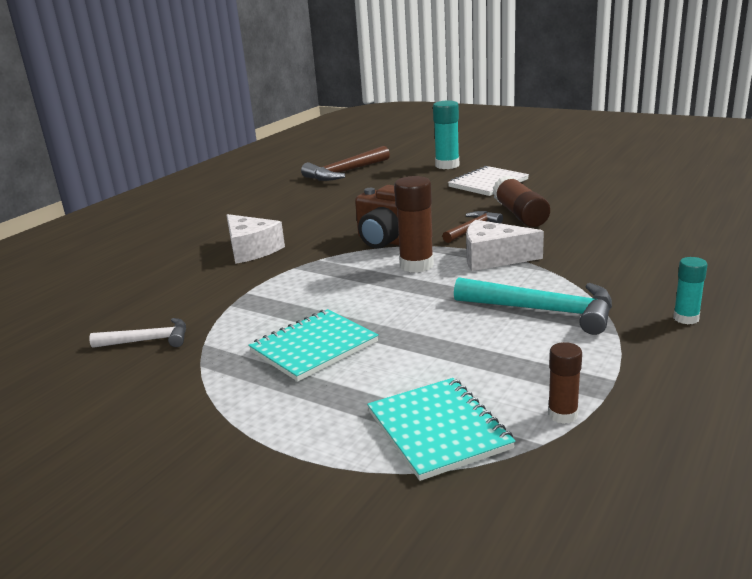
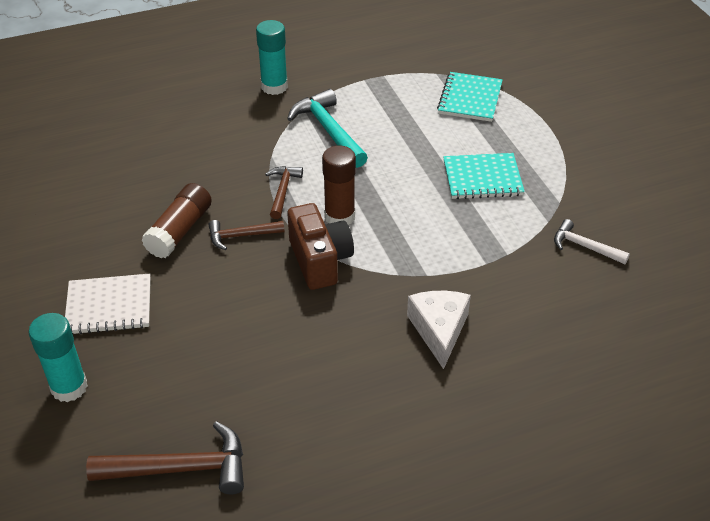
camera: 145 degrees left, 20 degrees up
white cheese [466,220,544,271] -> brown hammer [265,166,303,219]
brown glue stick [548,342,582,424] -> none
turquoise glue stick [673,257,708,324] -> turquoise glue stick [256,20,288,95], size x1.72

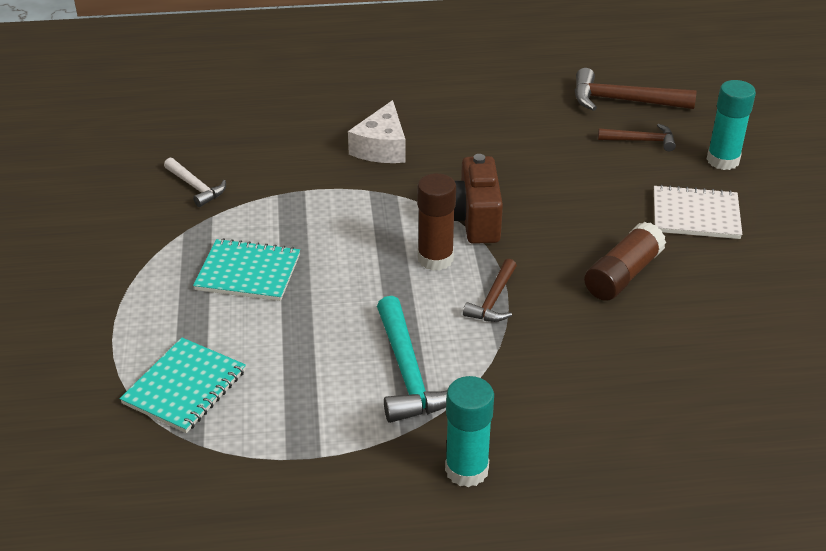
camera: 165 degrees left, 5 degrees down
brown hammer [209,220,285,250] -> brown hammer moved to [598,124,676,151]

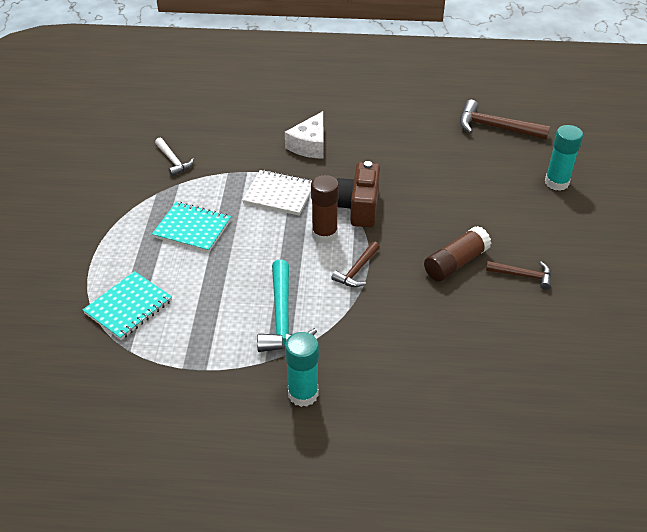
camera: 10 degrees right, 5 degrees up
brown hammer [598,124,676,151] -> brown hammer moved to [486,261,551,290]
white notebook [654,185,742,239] -> white notebook moved to [242,170,312,215]

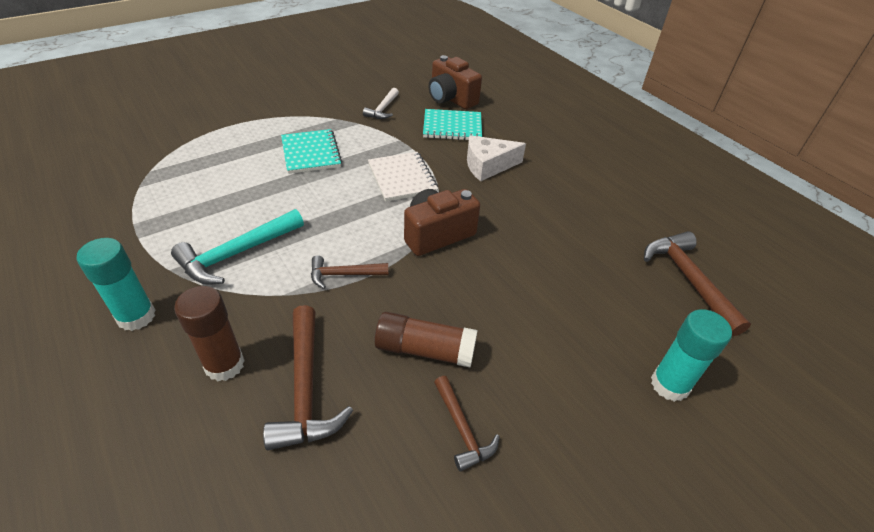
camera: 50 degrees right, 0 degrees up
turquoise notebook [83,271,172,340] -> turquoise notebook moved to [423,109,482,140]
brown glue stick [311,175,339,244] -> brown glue stick moved to [174,286,245,381]
none -> brown hammer [263,305,353,450]
none -> brown camera [429,55,482,109]

